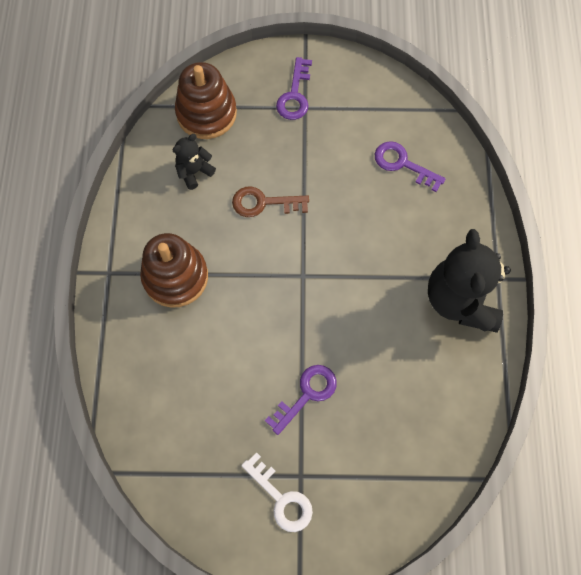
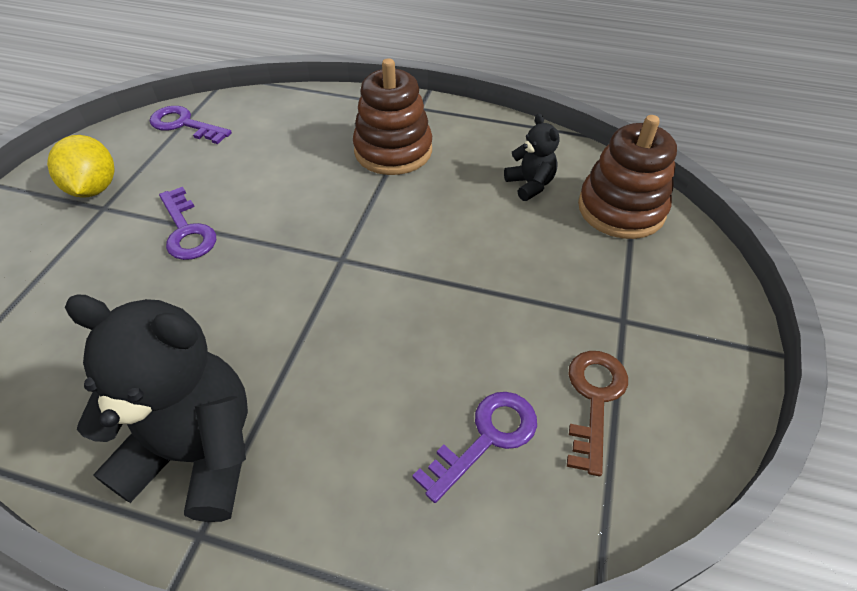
camera: 105 degrees right, 20 degrees down
brown key [232,186,309,217] -> brown key moved to [567,351,628,476]
white key [241,452,313,532] -> yellow lemon [47,135,115,198]
purple key [276,57,312,120] -> purple key moved to [150,106,232,144]

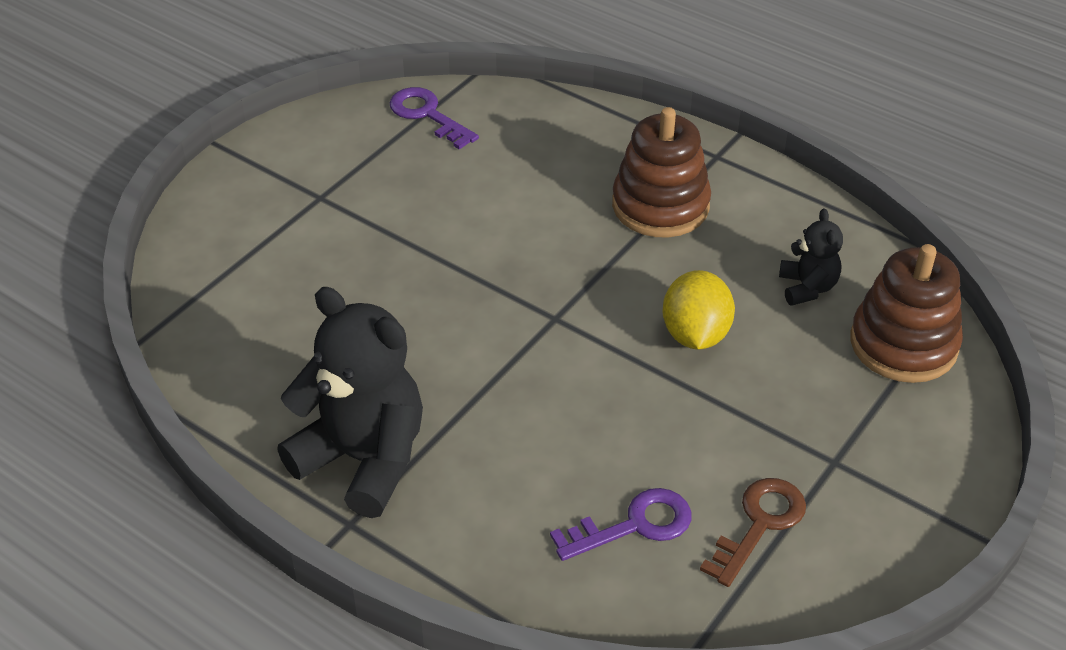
camera: 20 degrees right, 5 degrees down
yellow lemon [47,135,115,198] -> yellow lemon moved to [662,270,735,349]
purple key [159,187,216,260] -> none

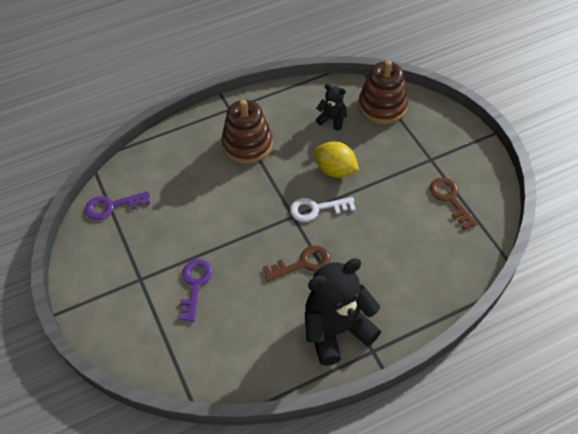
camera: 60 degrees left, 10 degrees up
purple key [550,488,691,561] -> purple key moved to [178,259,213,322]
none -> brown key [263,245,330,281]
none -> white key [290,197,356,222]

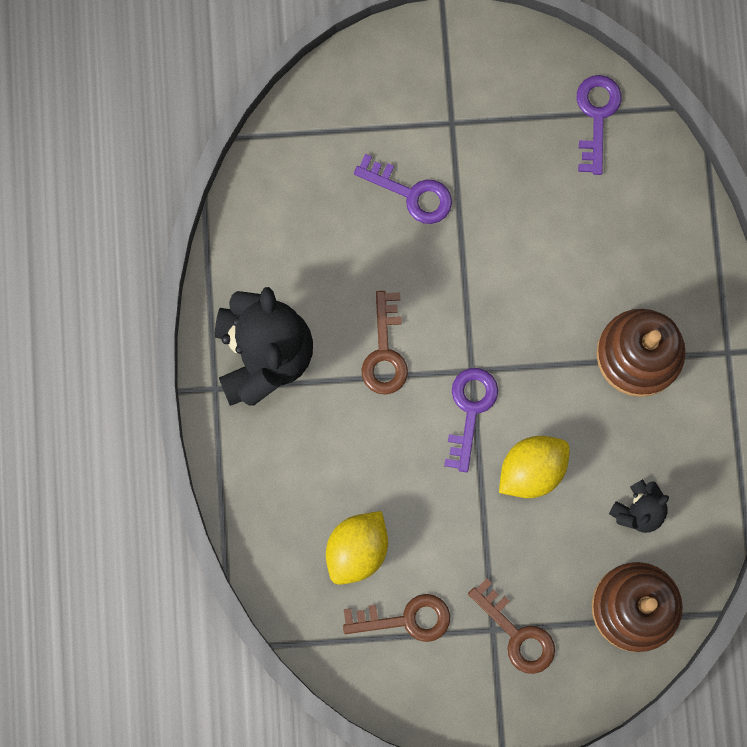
camera: 110 degrees right, 25 degrees up
white key [290,197,356,222] -> purple key [444,368,498,472]
none -> yellow lemon [326,511,388,585]
none -> brown key [468,578,555,674]

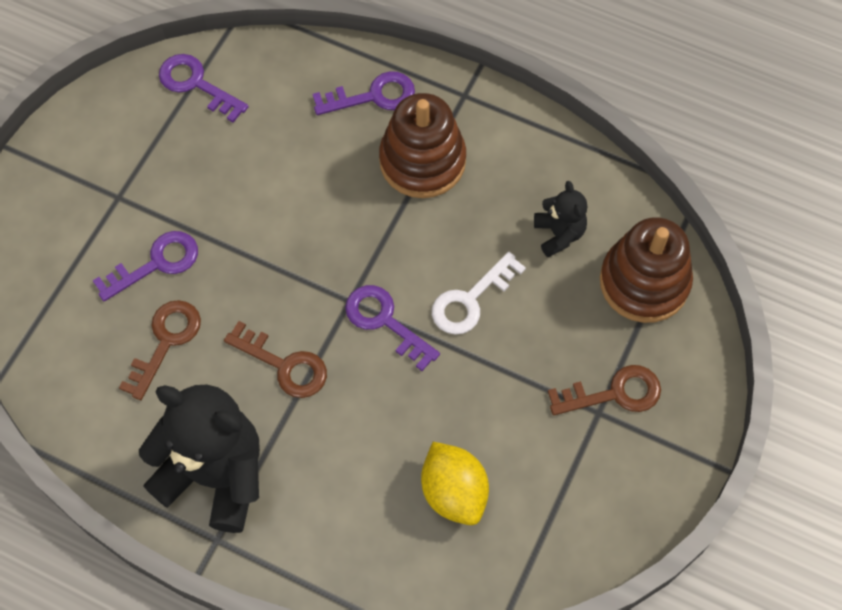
camera: 60 degrees left, 15 degrees down
brown key [343,594,450,642] -> brown key moved to [119,300,201,400]
yellow lemon [499,436,570,498] -> white key [432,252,526,335]
none -> purple key [313,71,415,115]

